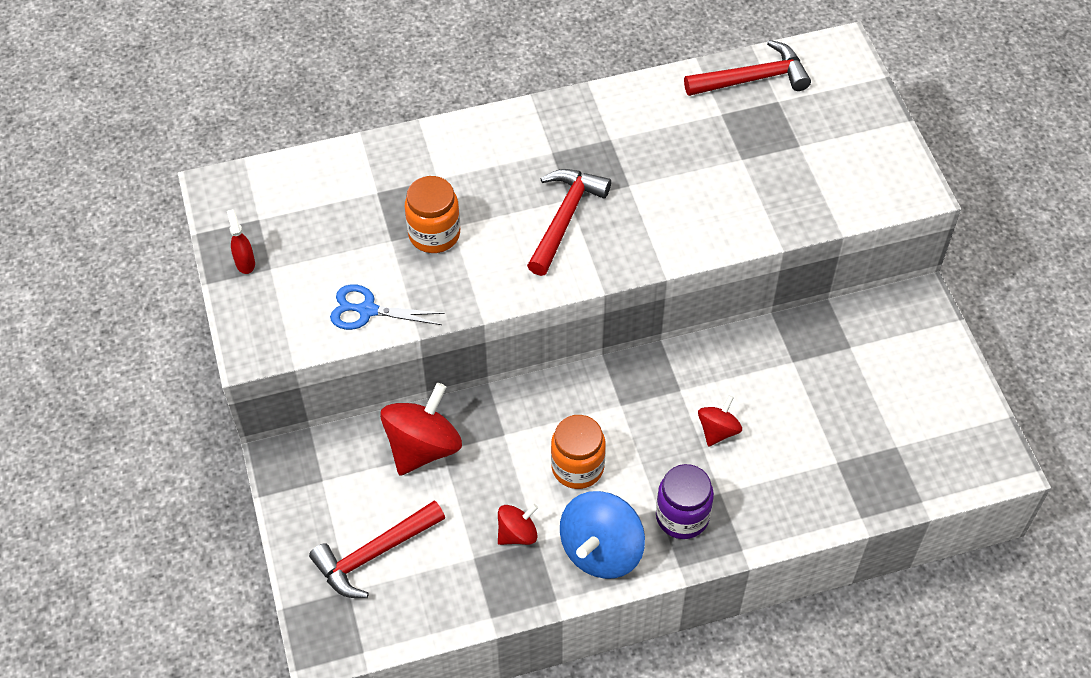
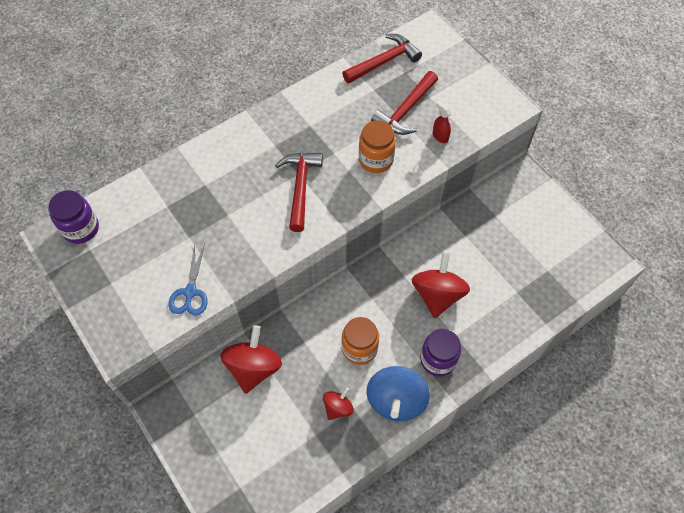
camera: 20 degrees left, 5 degrees up
red spray bottle [227,209,255,274] -> red spray bottle moved to [433,101,452,143]
red hammer [309,500,445,598] -> red hammer moved to [371,71,438,135]
blue scissors [330,284,445,330] -> blue scissors turned 75 degrees counterclockwise [168,244,207,316]
orange jar [405,176,460,253] -> orange jar moved to [359,120,396,173]
red spinning top [698,395,742,447] -> red spinning top [412,252,470,318], size x1.82
none -> purple jar [48,190,99,244]

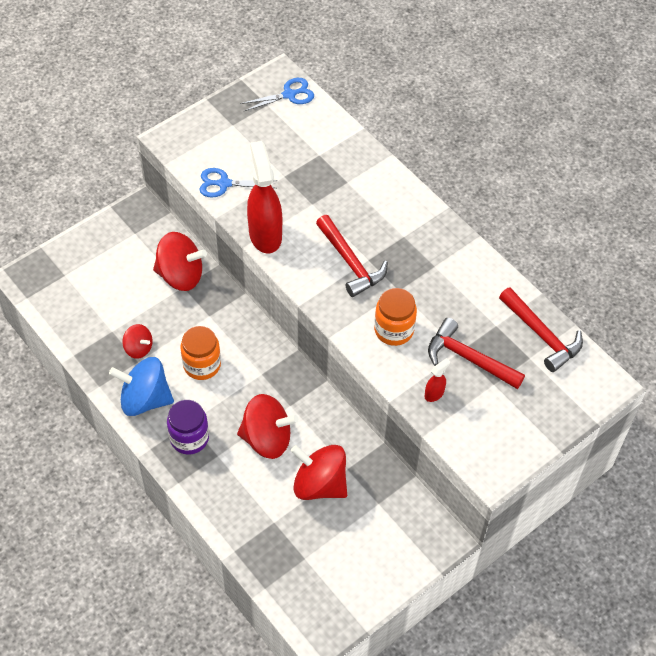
camera: 85 degrees right, 5 degrees down
purple jar [48,190,99,244] -> blue scissors [240,78,314,111]
red hammer [275,153,323,232] -> red hammer turned 60 degrees clockwise [316,215,388,297]
none -> red spray bottle [247,141,282,253]
none -> red spinning top [291,445,347,500]

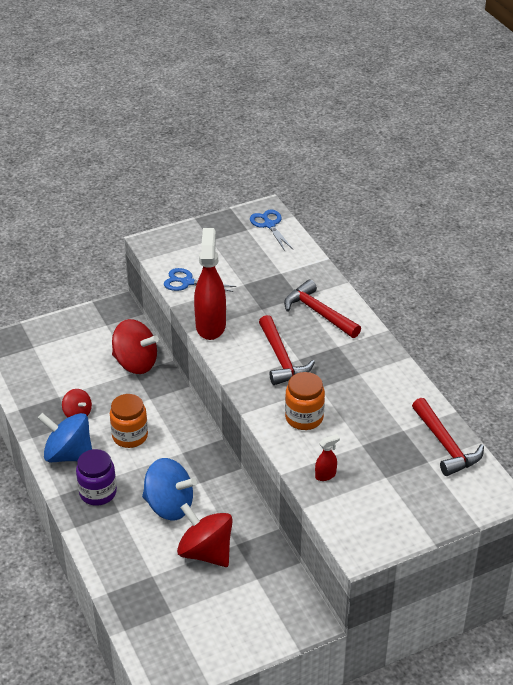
camera: 15 degrees right, 15 degrees down
red spinning top [237,394,299,459] -> blue spinning top [142,458,197,521]
blue scissors [240,78,314,111] -> blue scissors turned 105 degrees counterclockwise [250,210,293,251]
red hammer [428,318,525,389] -> red hammer moved to [284,280,361,338]

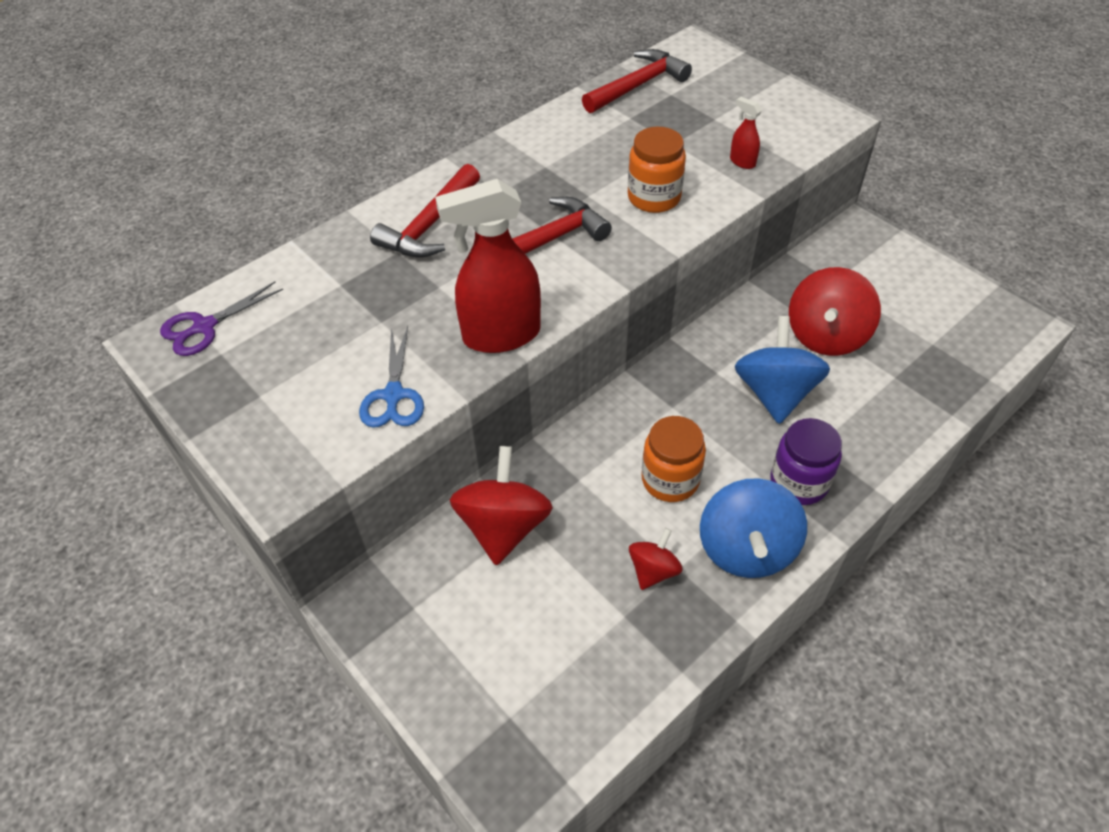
camera: 105 degrees left, 10 degrees up
blue scissors [250,210,293,251] -> purple scissors [160,282,283,356]

